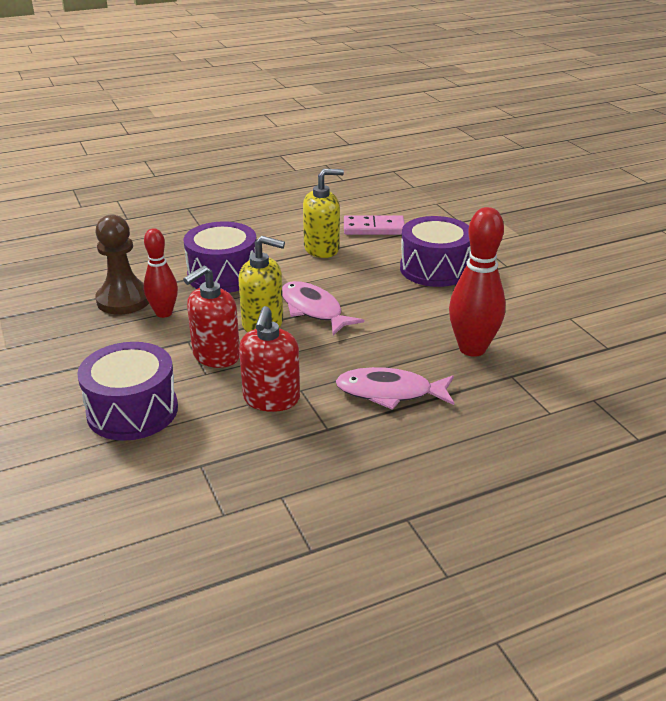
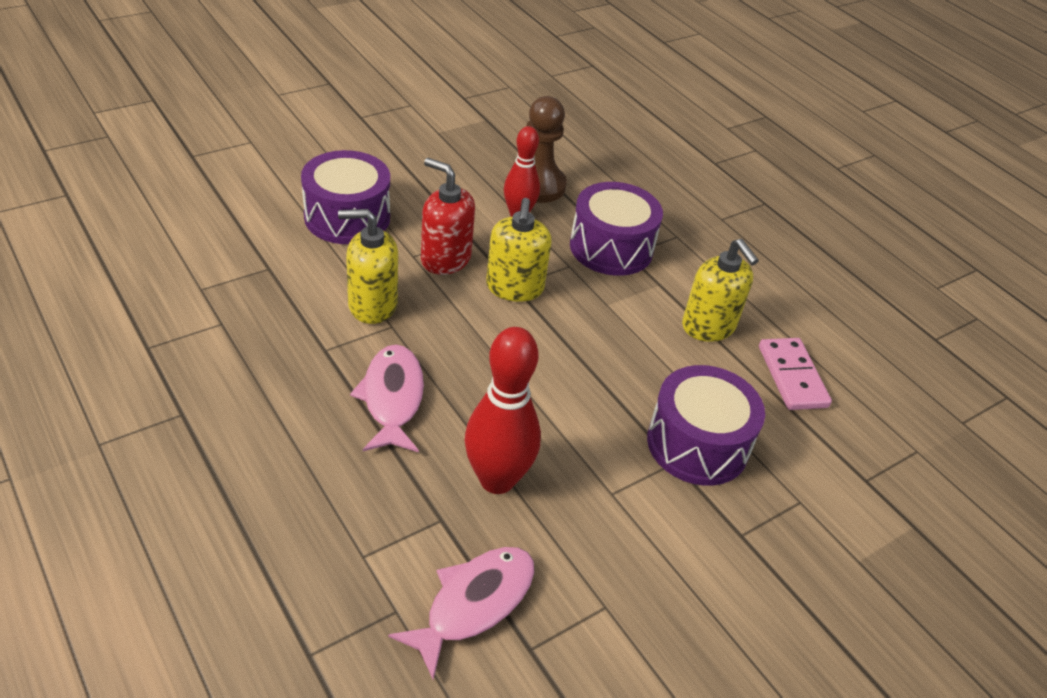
camera: 75 degrees right, 10 degrees up
red soap dispenser [239,306,300,412] -> yellow soap dispenser [338,209,398,324]
pink fish [282,281,364,335] -> pink fish moved to [388,547,535,680]

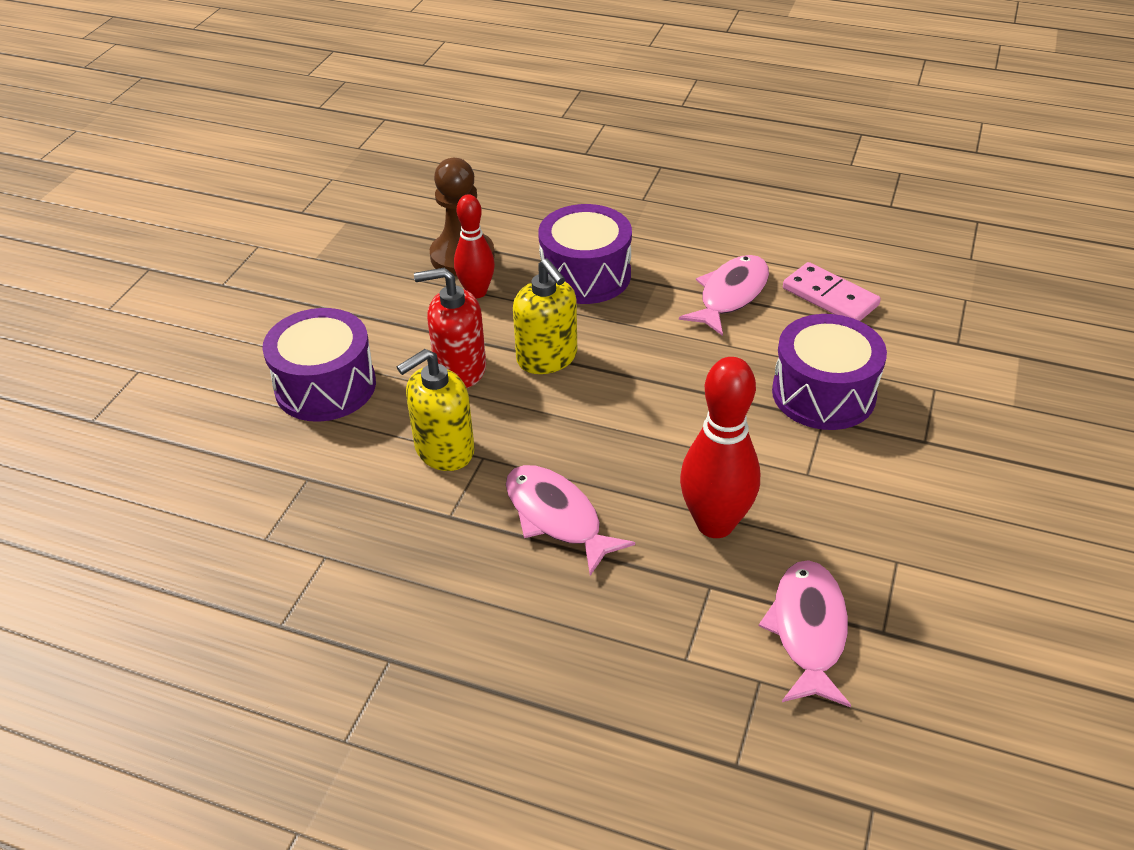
camera: 30 degrees left, 0 degrees up
yellow soap dispenser [682,239,759,342] -> pink fish [679,255,769,336]

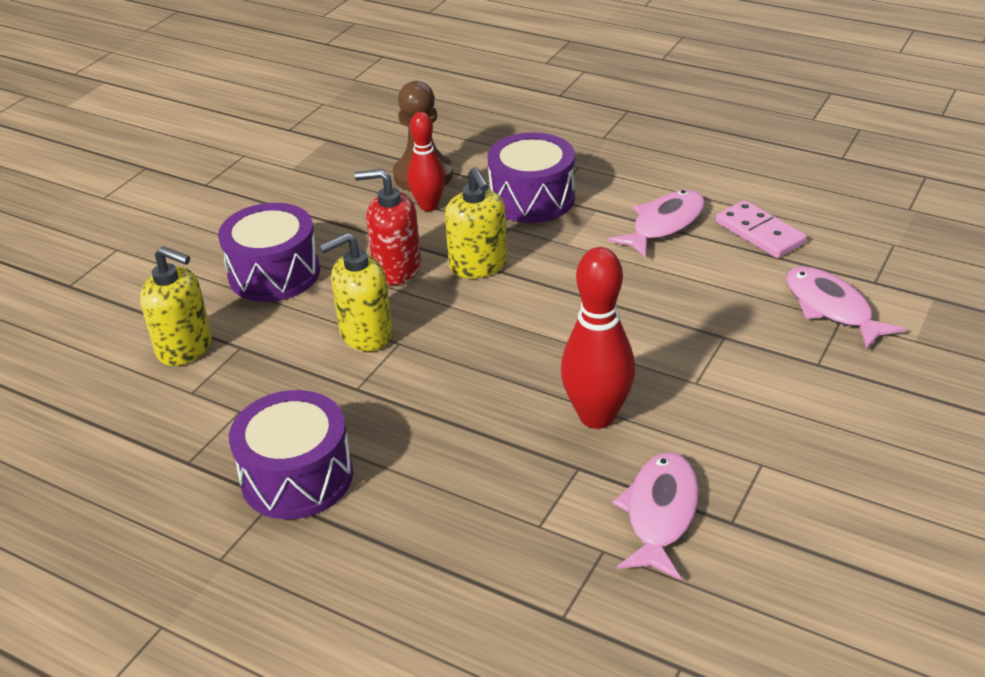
camera: 10 degrees right, 5 degrees down
pink fish [506,465,635,576] -> pink fish moved to [786,266,905,349]
purple drum [772,314,887,430] -> purple drum moved to [229,390,353,519]
none -> yellow soap dispenser [140,246,212,366]

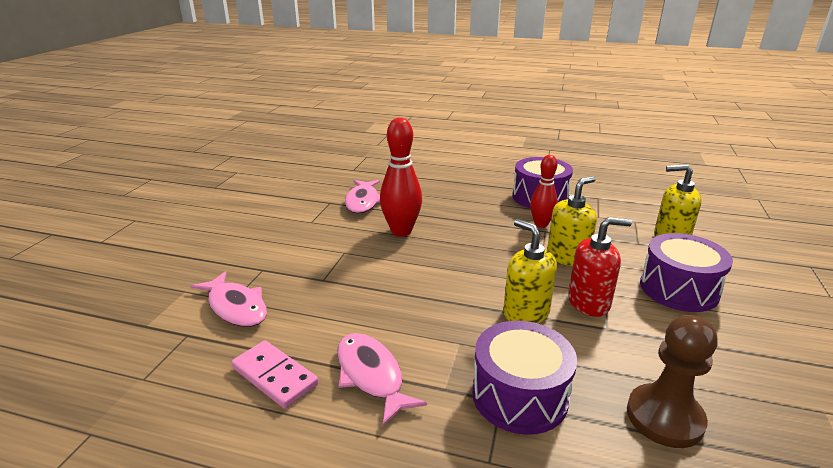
camera: 165 degrees right, 10 degrees down
red bowling pin [407,112,445,211] -> red bowling pin moved to [530,155,558,228]
pink fish [608,190,705,258] -> pink fish turned 120 degrees clockwise [337,333,427,426]

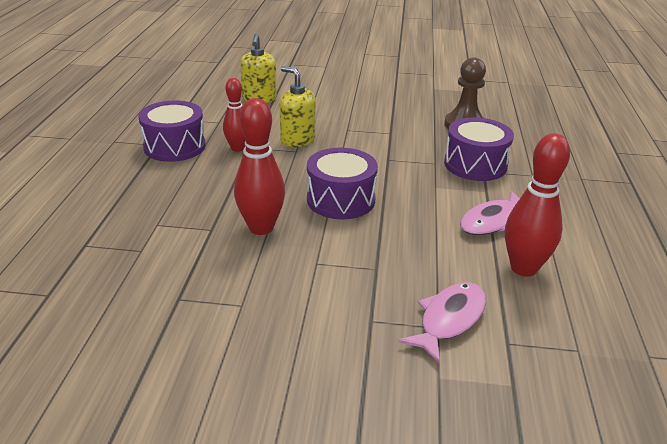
camera: 100 degrees left, 5 degrees up
pink domino [231,340,319,409] -> red bowling pin [505,133,570,277]
pink fish [345,180,380,214] -> none
yellow soap dispenser [503,219,557,323] -> none
red soap dispenser [568,217,632,317] -> none
purple drum [640,233,733,312] -> purple drum moved to [307,148,378,219]

